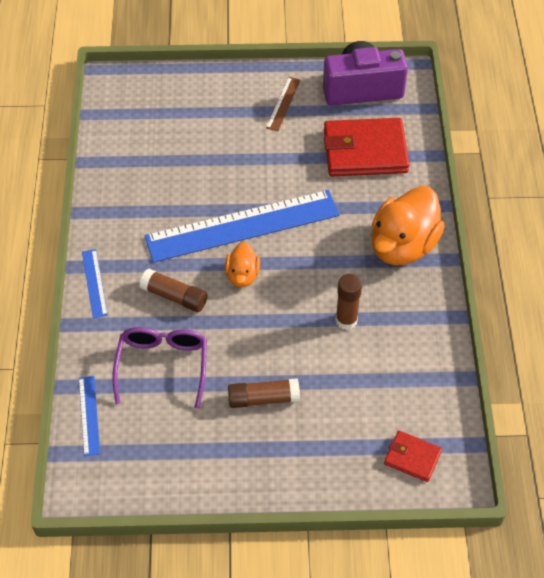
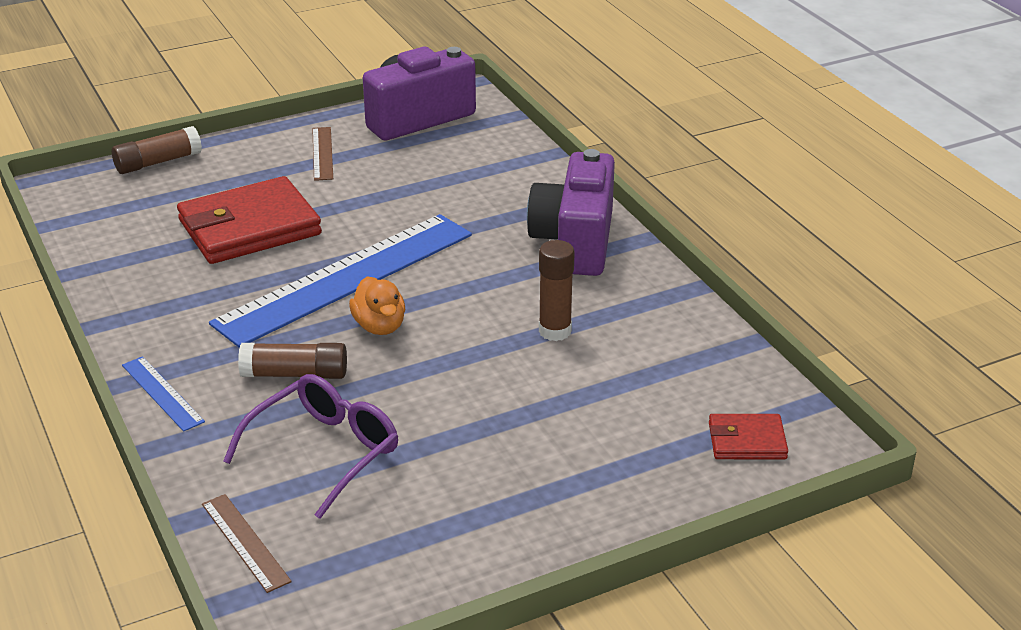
camera: 25 degrees left, 20 degrees down
blue ruler [79,376,100,456] -> brown ruler [202,494,292,593]
purple glasses [112,327,207,408] -> purple glasses turned 60 degrees clockwise [223,374,398,519]
brown glue stick [228,378,300,408] -> brown glue stick moved to [112,126,202,174]
red wallet [324,118,410,176] -> red wallet moved to [177,176,322,264]
orange duck [371,186,445,265] -> purple camera [527,149,615,276]

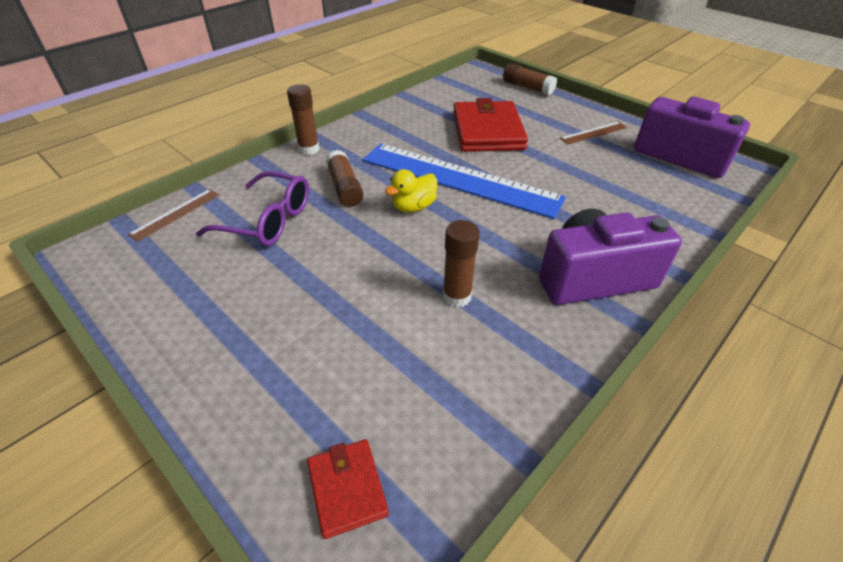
camera: 70 degrees right, 10 degrees up
blue ruler [122,356,205,432] -> brown glue stick [287,84,320,155]
red wallet [177,176,322,264] -> red wallet turned 45 degrees clockwise [453,98,528,152]
orange duck [349,276,405,335] -> yellow duck [385,169,437,212]

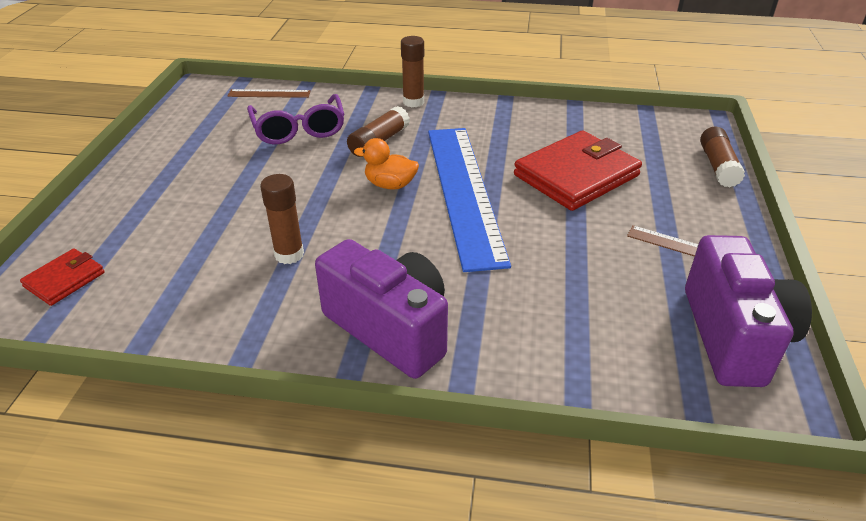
camera: 55 degrees right, 5 degrees down
yellow duck [385,169,437,212] -> orange duck [354,138,419,189]

